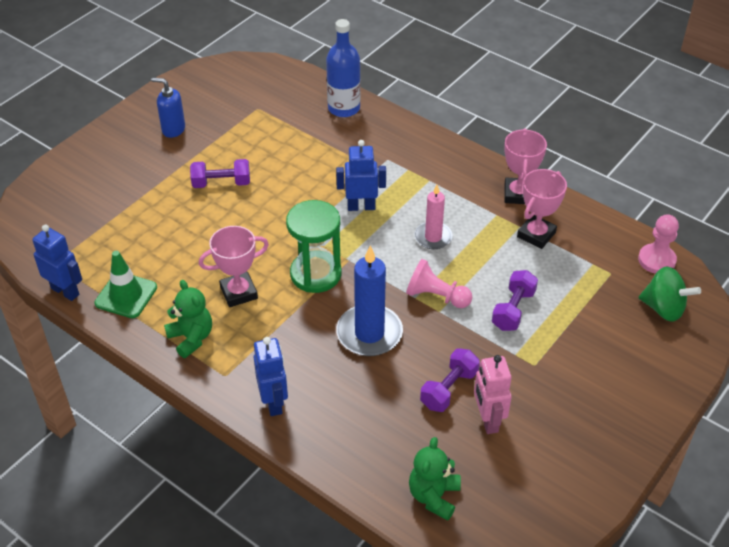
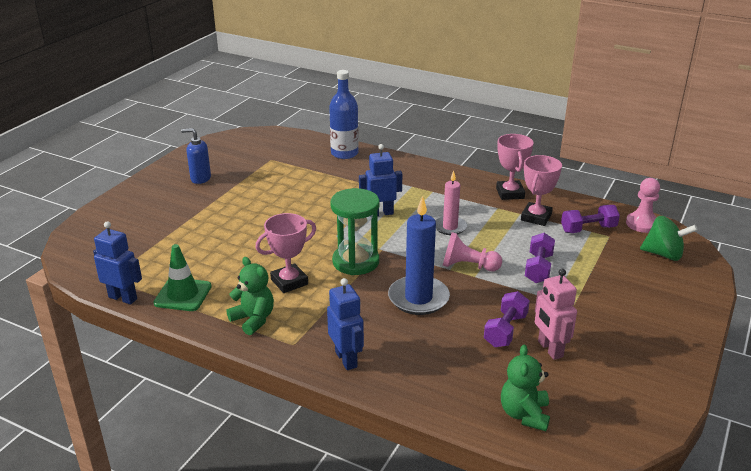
camera: 10 degrees left, 15 degrees down
purple dumbbell [190,159,250,188] -> purple dumbbell moved to [561,205,620,233]

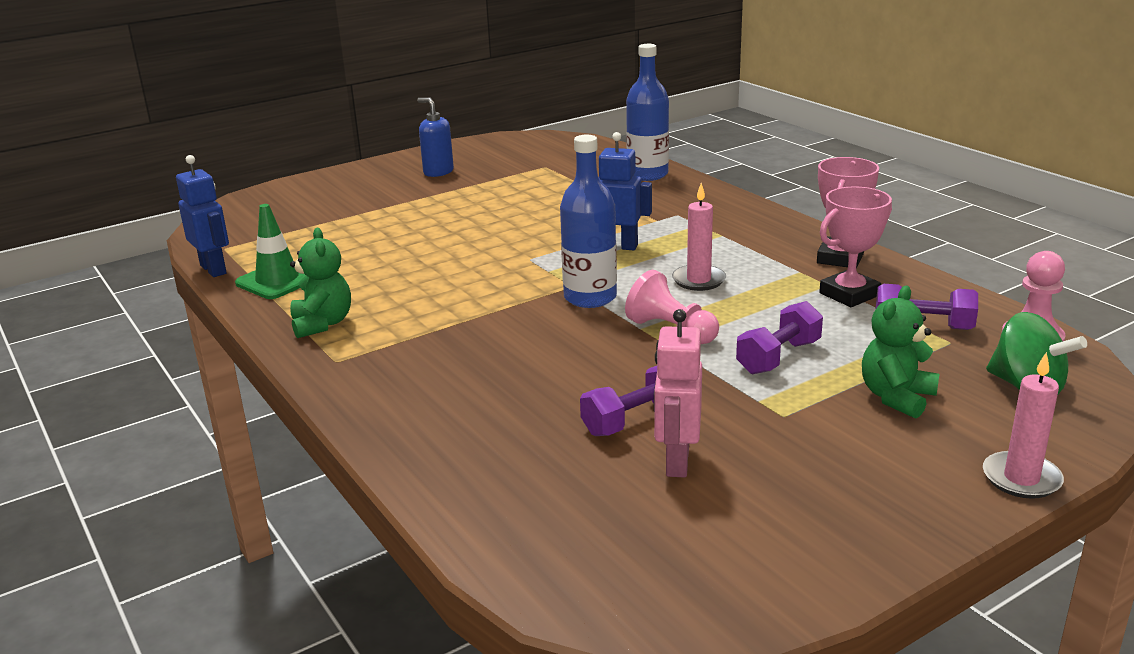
camera: 30 degrees right, 5 degrees down
pink trophy [255,213,316,293] -> none
blue robot [327,278,364,370] -> none
green hourglass [330,188,380,275] -> none
blue candle [388,196,450,315] -> none
green teddy bear [501,344,550,431] -> green teddy bear moved to [862,286,939,419]
none -> blue bottle [560,135,617,308]
none -> pink candle [983,352,1064,499]

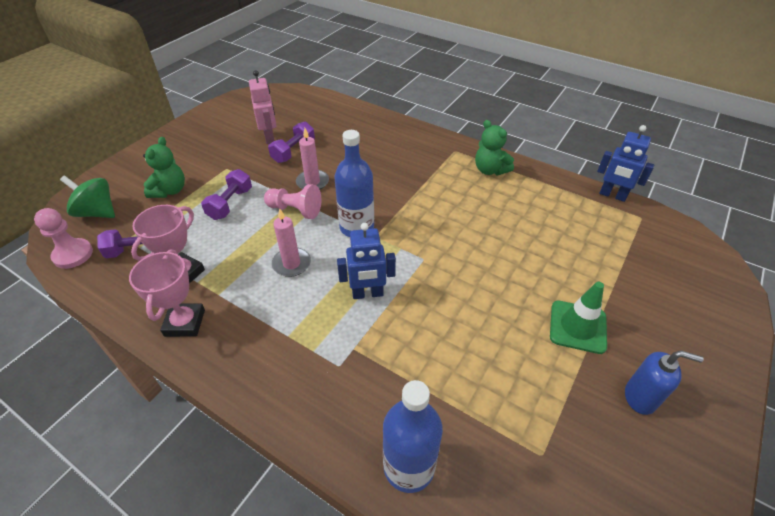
camera: 155 degrees right, 20 degrees up
green traffic cone [235,204,306,299] -> green traffic cone moved to [550,282,607,354]
pink candle [983,352,1064,499] -> pink candle moved to [296,128,329,190]

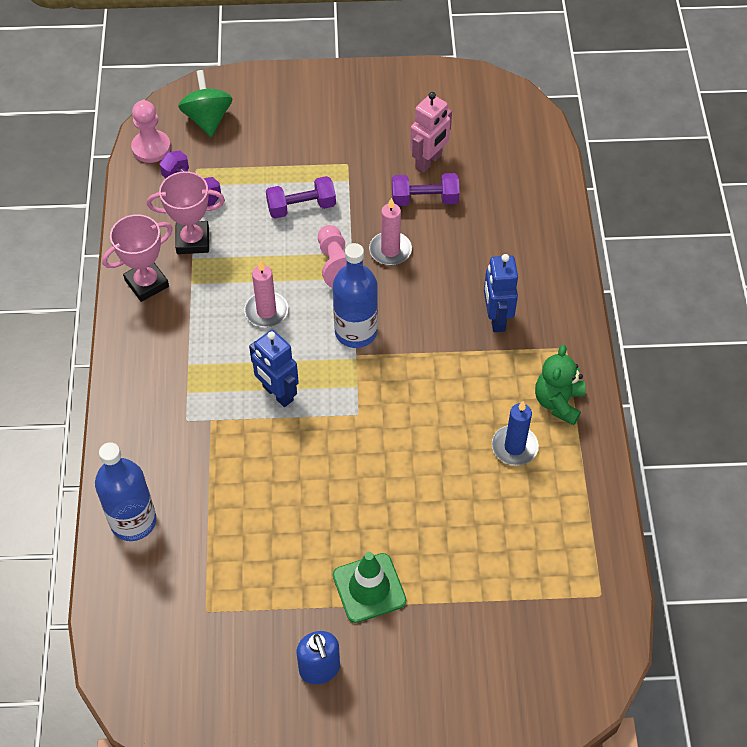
camera: 55 degrees right, 10 degrees up
green teddy bear [143,137,185,198] -> none
blue robot [597,125,654,202] -> blue robot moved to [484,254,518,332]
none -> blue candle [492,401,539,466]

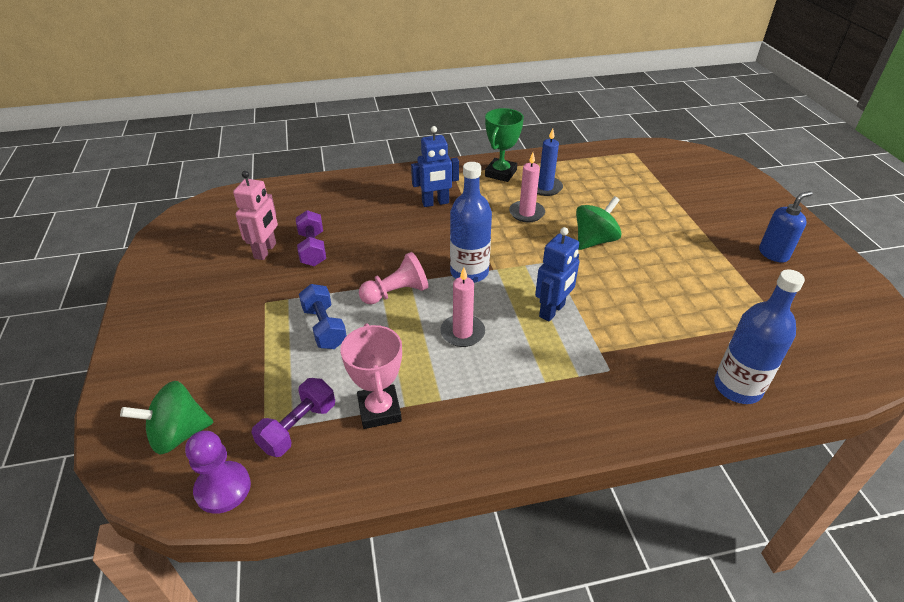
camera: 100 degrees left, 15 degrees down
pink trophy [102,214,173,302] -> none
pink pawn [131,100,171,163] -> purple pawn [185,431,251,514]
purple dumbbell [266,176,336,218] -> blue dumbbell [299,284,347,349]
green traffic cone [333,552,406,623] -> none
pink candle [369,198,412,265] -> pink candle moved to [509,153,545,222]
pink robot [410,92,452,172] -> pink robot turned 75 degrees clockwise [233,171,278,260]
green teddy bear [535,345,585,425] -> green trophy [485,108,524,182]
none -> green spinning top [576,196,622,250]

